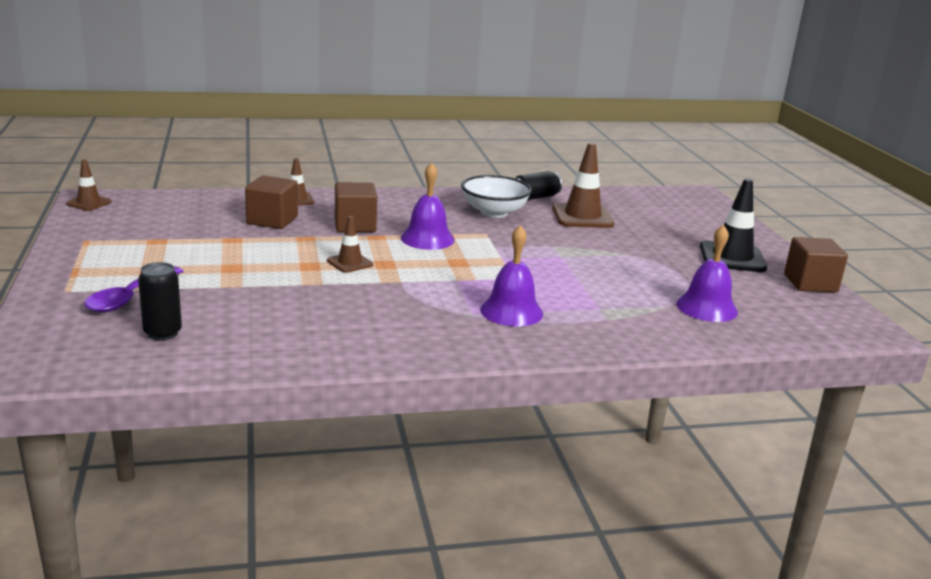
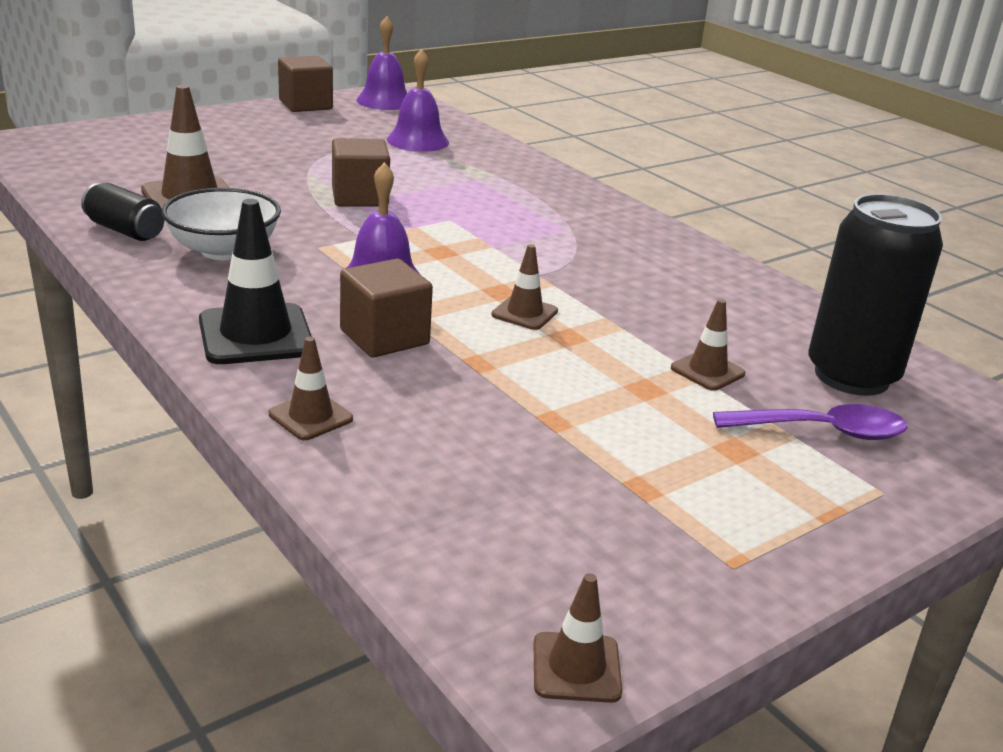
camera: 115 degrees left, 5 degrees up
black can [138,262,182,340] -> black can [808,194,943,396], size x1.92
brown cube [245,175,298,229] -> brown cube moved to [332,138,390,207]
purple bell [480,225,543,327] -> purple bell moved to [356,16,407,110]
black traffic cone [700,179,767,272] -> black traffic cone moved to [199,199,312,364]
none -> brown traffic cone [671,299,745,391]

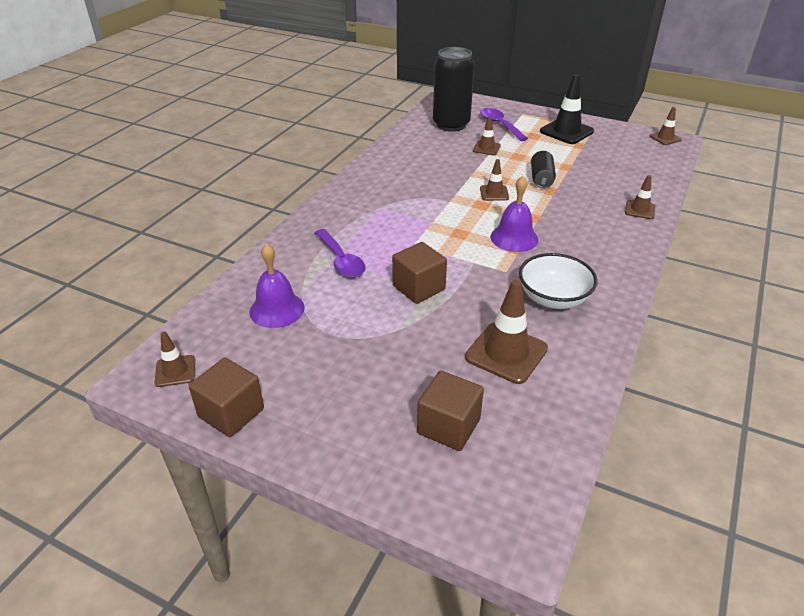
camera: 115 degrees left, 10 degrees up
black can [81,183,164,241] -> black can moved to [531,151,556,188]
black traffic cone [199,199,312,364] -> black traffic cone moved to [540,74,594,144]
brown cube [340,259,433,358] -> brown cube moved to [417,371,484,451]
purple bell [356,16,407,110] -> brown traffic cone [154,331,195,387]
none -> purple spoon [315,229,365,278]

